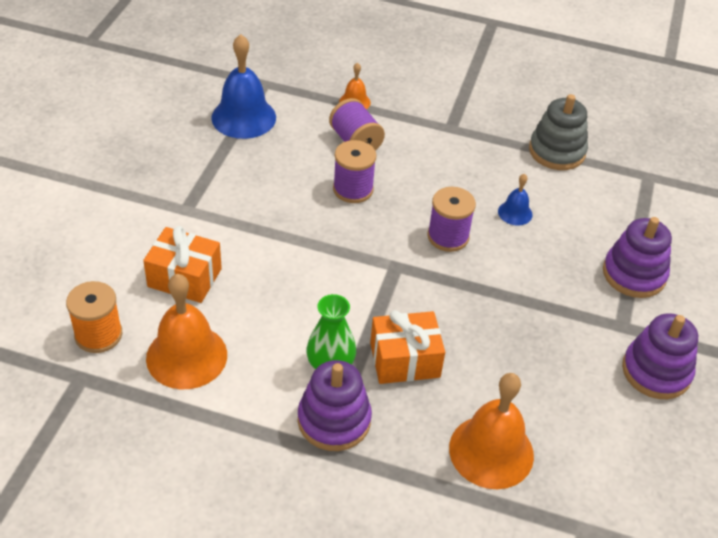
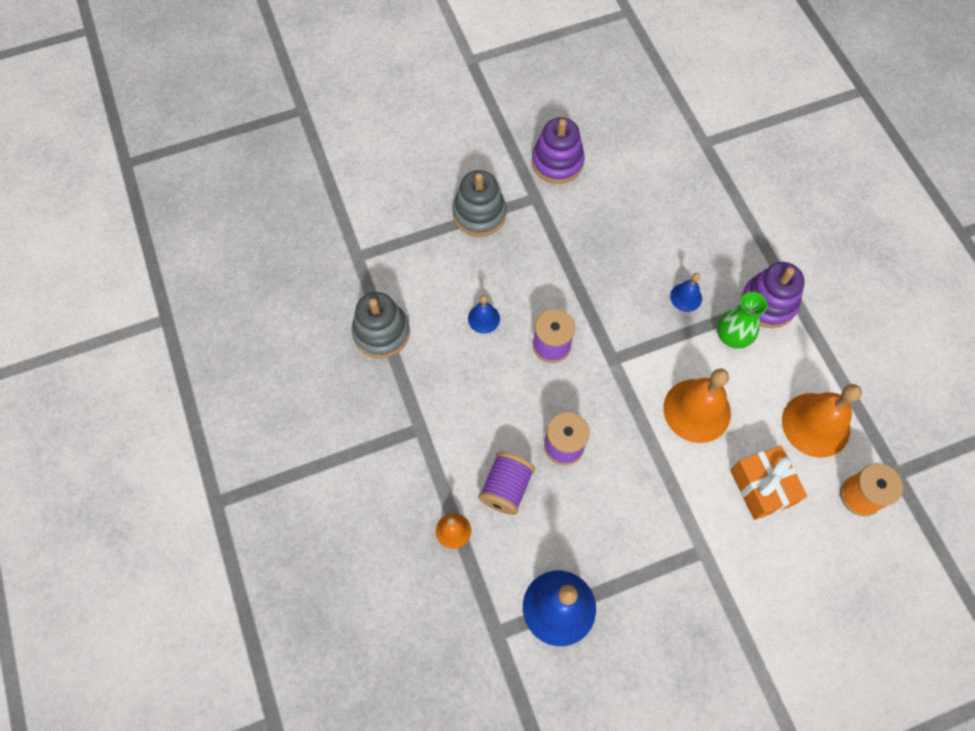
camera: 125 degrees left, 20 degrees up
orange gift [370,310,445,384] -> blue bell [670,273,702,312]
orange bell [449,373,534,489] -> orange bell moved to [663,368,731,443]
purple stacking toy [603,217,672,298] -> grey stacking toy [452,170,506,237]

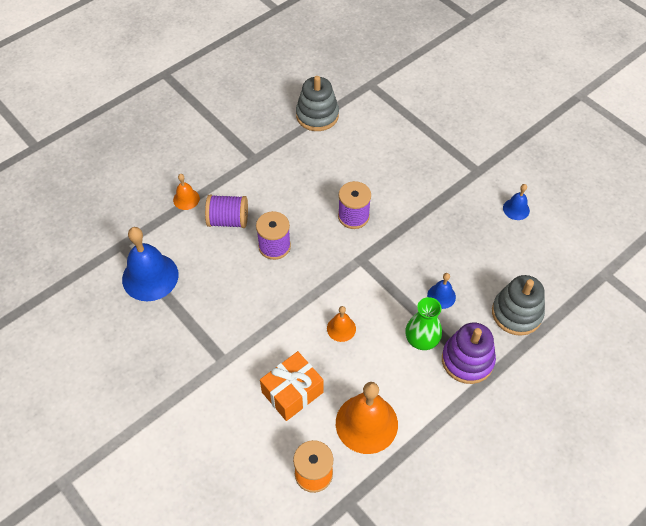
camera: 70 degrees right, 10 degrees down
grey stacking toy [452,170,506,237] -> grey stacking toy moved to [492,275,545,336]
blue bell [468,295,500,333] -> blue bell moved to [503,184,530,220]
purple stacking toy [532,117,585,184] -> none
orange bell [663,368,731,443] -> orange bell [327,306,356,342], size x0.50

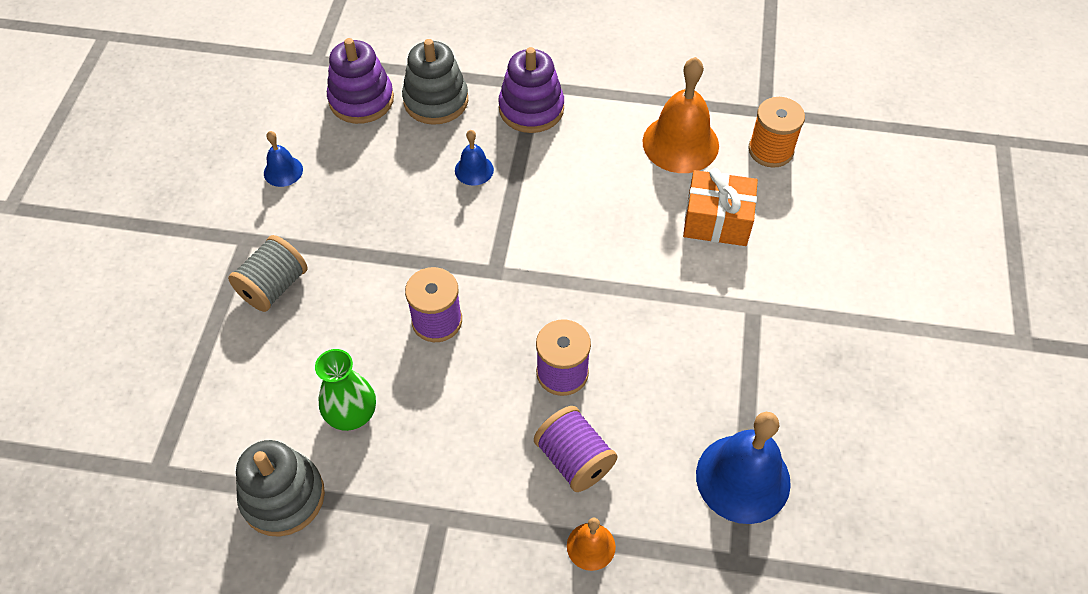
camera: 130 degrees left, 0 degrees up
orange bell [327,306,356,342] -> none
green vase [405,297,442,350] -> green vase moved to [315,349,376,431]
none -> grey spool [228,235,307,312]
none -> purple stacking toy [327,38,394,124]

